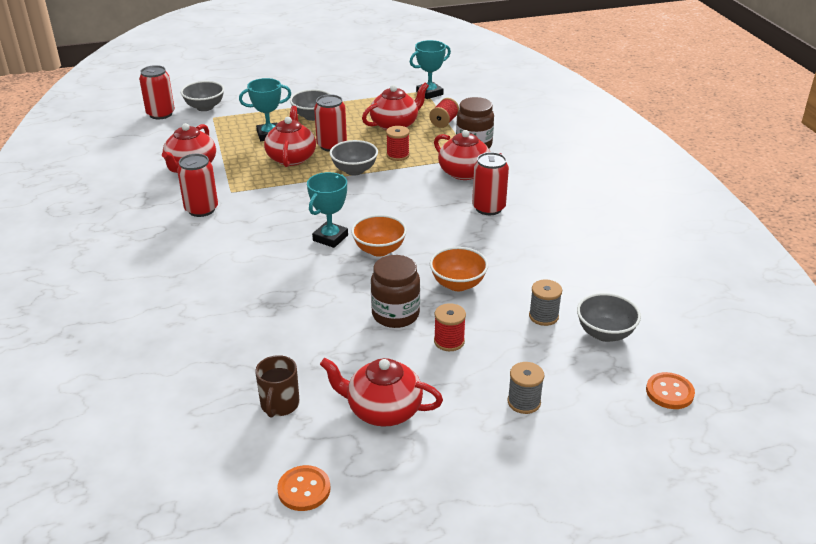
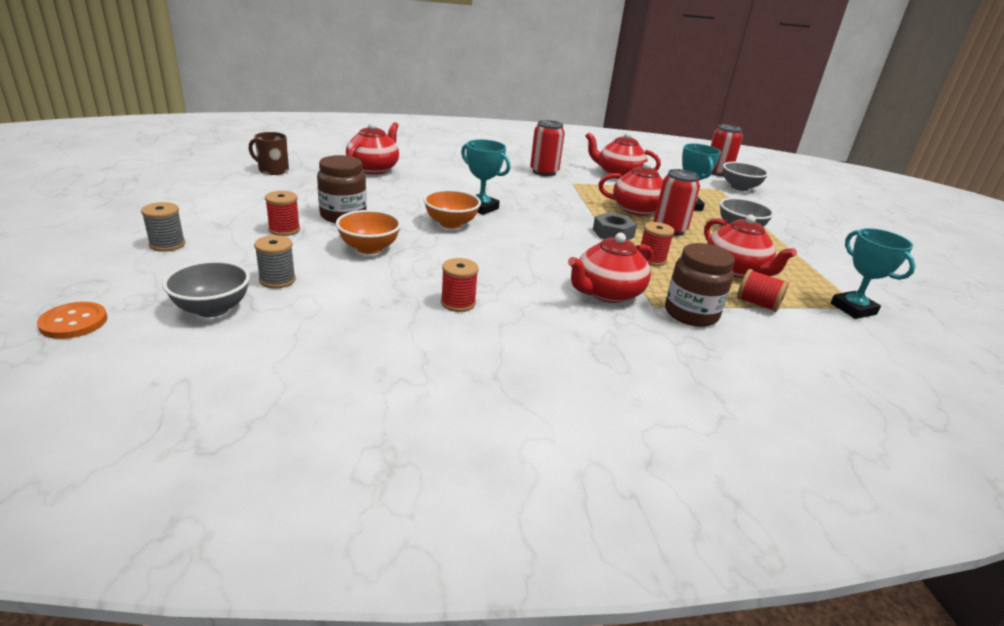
camera: 95 degrees right, 5 degrees down
orange button [277,465,331,511] -> none
red teapot [320,358,443,427] -> red teapot moved to [346,122,399,174]
grey bowl [330,140,378,176] -> grey nut [593,212,637,240]
red can [472,152,509,215] -> none
none -> red spool [441,258,479,312]

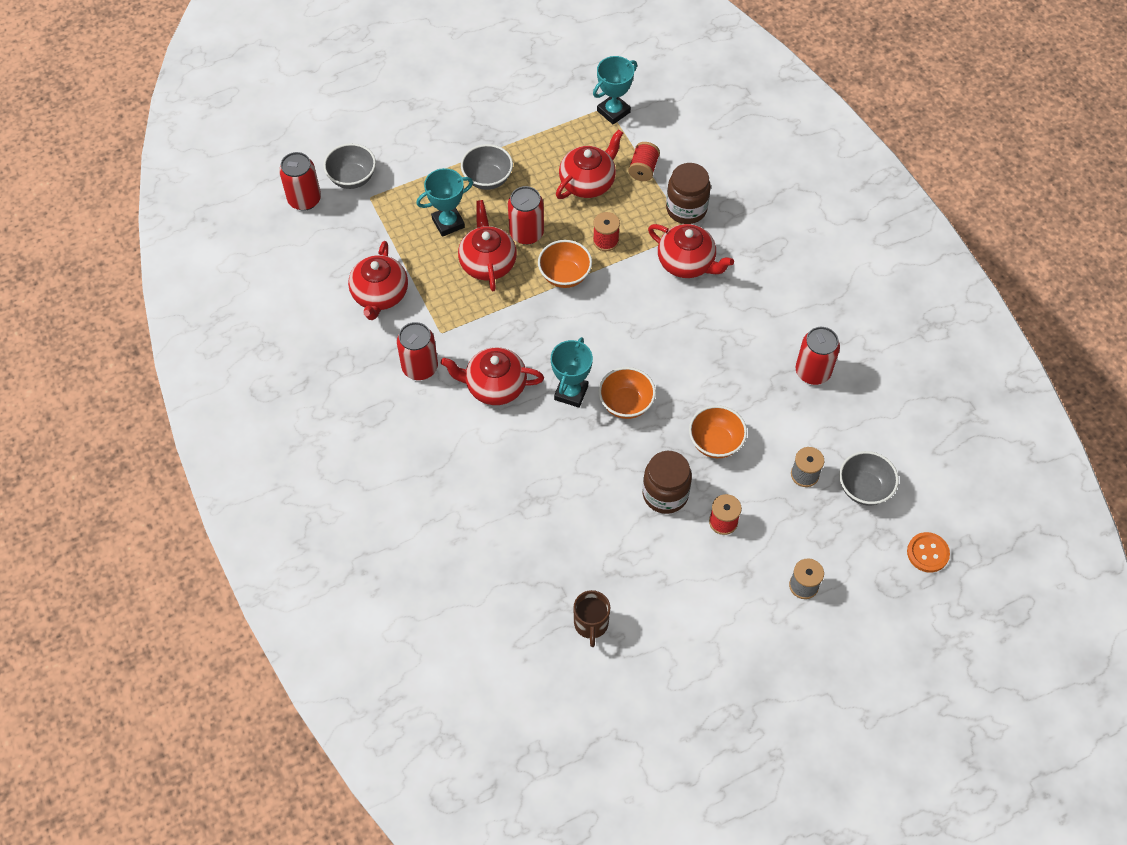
camera: 105 degrees left, 30 degrees up
red teapot [346,122,399,174] -> red teapot moved to [441,347,544,405]
red spool [441,258,479,312] -> none
grey nut [593,212,637,240] -> orange bowl [538,240,592,288]
none -> red can [796,327,840,385]

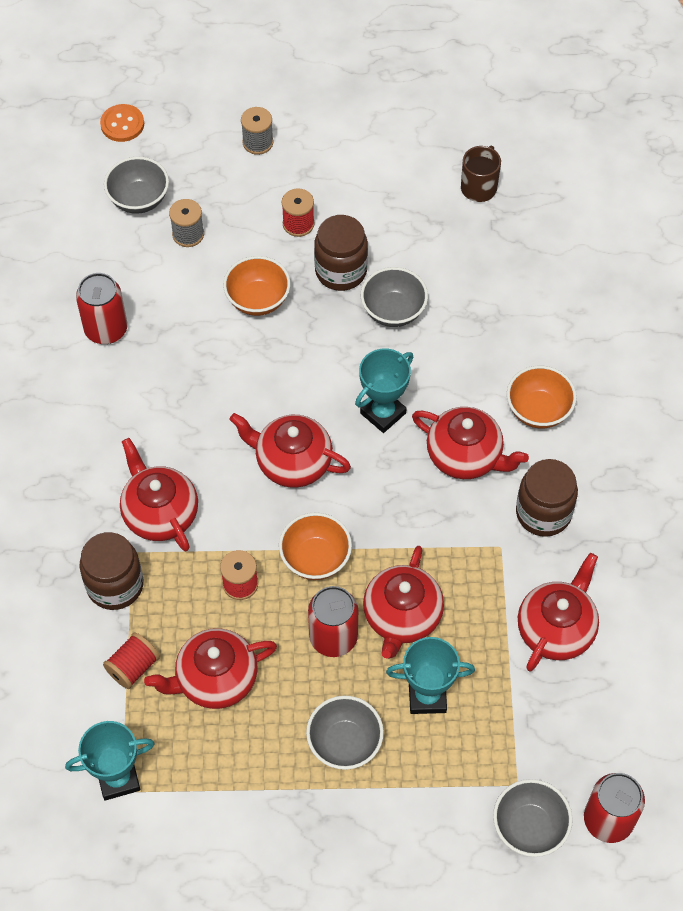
camera: 155 degrees left, 0 degrees up
red can [397,322,438,380] -> brown jar [516,459,578,537]
orange bowl [599,367,656,419] -> orange bowl moved to [507,366,577,428]
none -> red teapot [230,413,351,488]
none -> grey bowl [361,267,428,327]

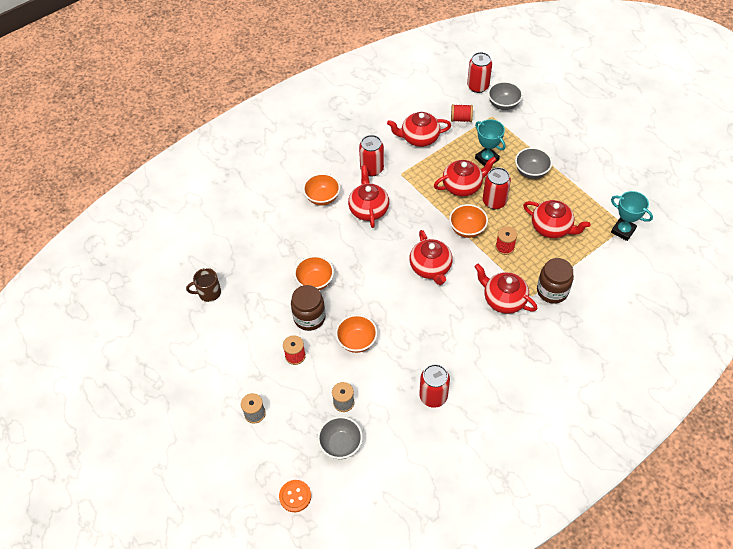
camera: 125 degrees left, 5 degrees down
red spool [103,632,160,689] -> red spool moved to [451,104,473,122]
red teapot [120,438,198,551] -> red teapot turned 105 degrees clockwise [474,264,538,314]
turquoise trophy [355,349,414,433] -> none
grey bowl [361,267,428,327] -> orange bowl [294,256,334,290]
brown jar [516,459,578,537] -> red can [359,135,384,176]

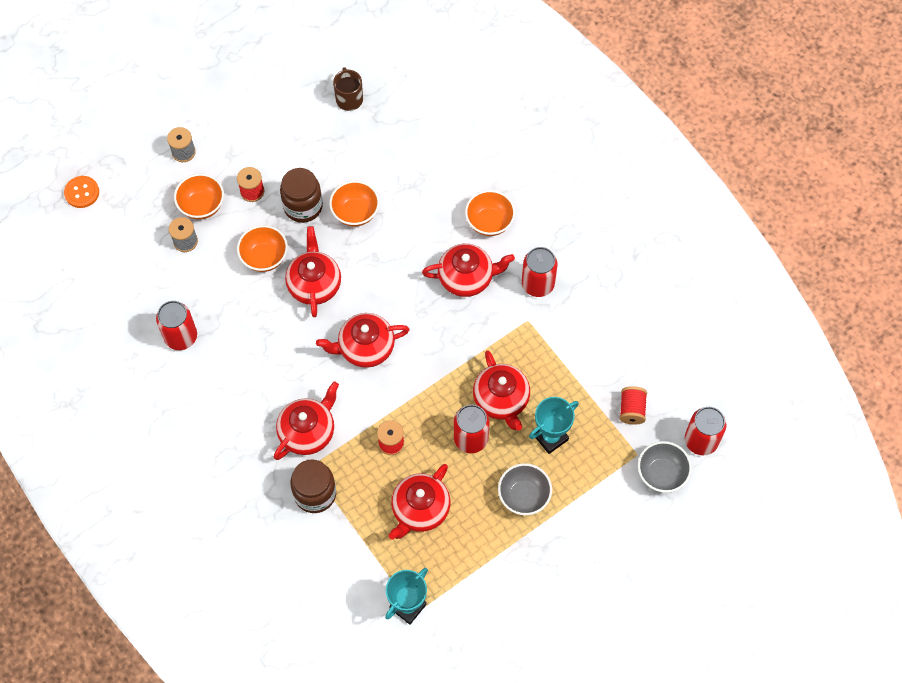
camera: 90 degrees right, 10 degrees up
grey bowl [317,416,363,459] -> none
red teapot [387,112,451,147] -> red teapot moved to [285,226,341,317]
orange bowl [449,204,488,238] -> orange bowl moved to [174,174,224,219]

